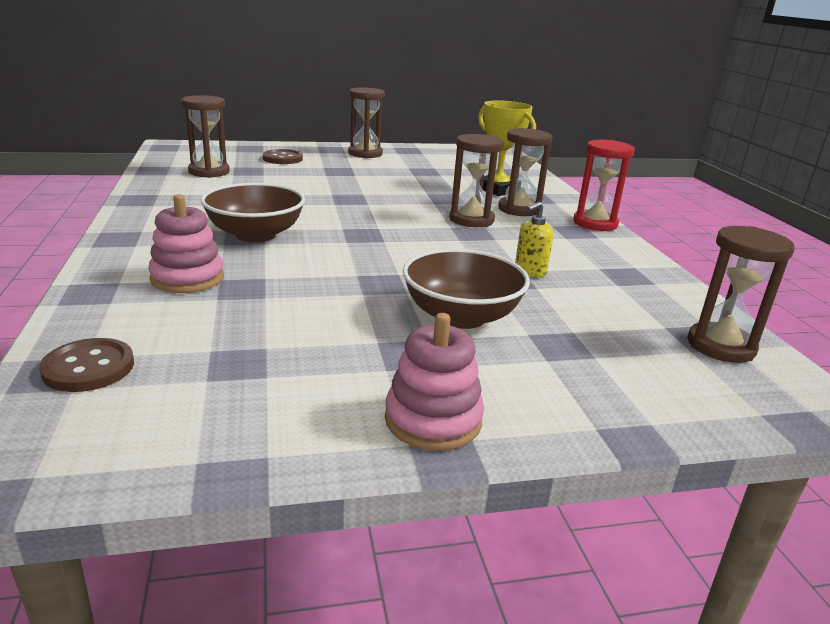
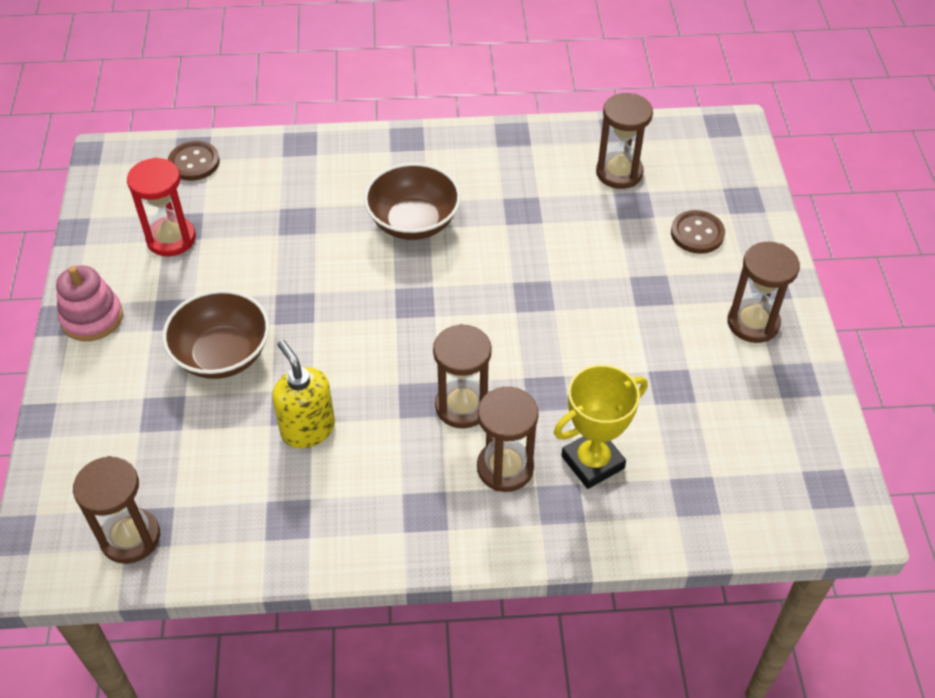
camera: 100 degrees right, 25 degrees up
pink stacking toy [148,194,224,293] -> none
yellow soap dispenser [515,202,554,277] -> yellow soap dispenser [272,340,335,448], size x1.55
red hourglass [573,140,635,231] -> red hourglass moved to [127,157,196,256]

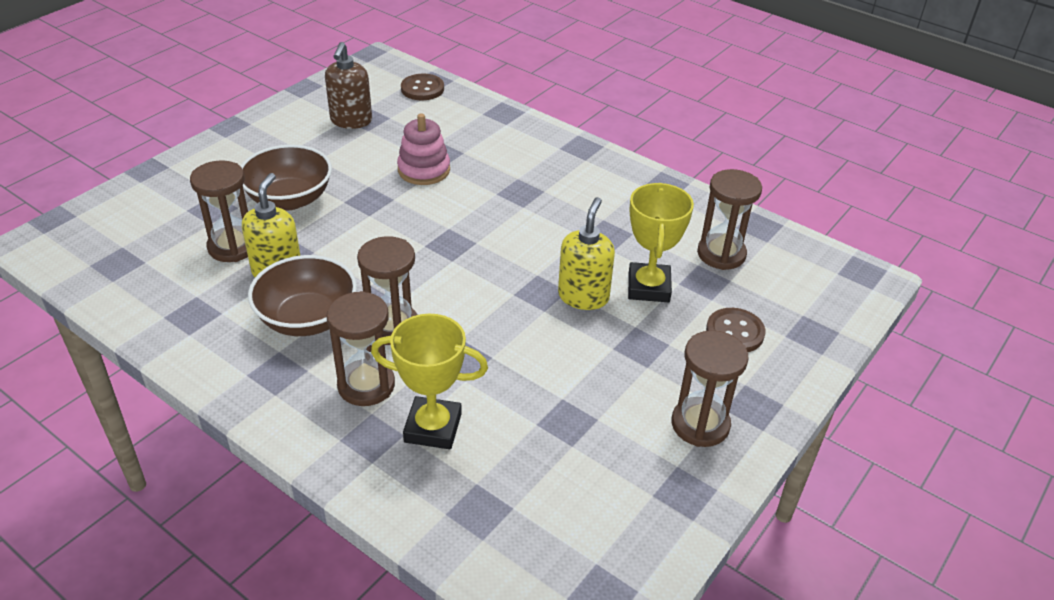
camera: 40 degrees right, 10 degrees down
pink stacking toy [56,265,123,341] -> pink stacking toy moved to [397,113,450,185]
brown hourglass [73,456,160,564] -> brown hourglass moved to [190,160,248,262]
red hourglass [127,157,196,256] -> brown soap dispenser [325,42,372,129]
brown bowl [364,163,461,240] -> brown bowl moved to [248,255,357,336]
none -> yellow soap dispenser [558,197,615,310]
none -> yellow trophy [628,183,694,302]

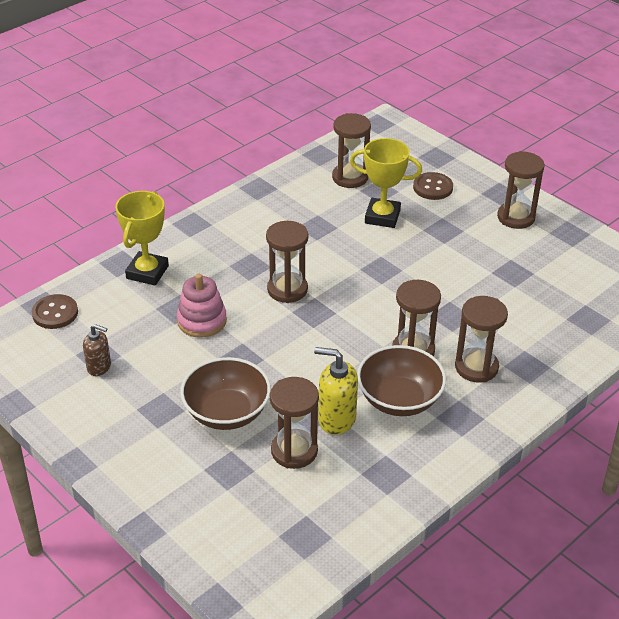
camera: 80 degrees left, 0 degrees up
brown soap dispenser [325,42,372,129] -> brown soap dispenser [83,324,111,376], size x0.64
yellow trophy [371,314,488,449] -> yellow trophy moved to [115,191,169,286]
yellow soap dispenser [558,197,615,310] -> none
none -> brown hourglass [266,221,308,303]

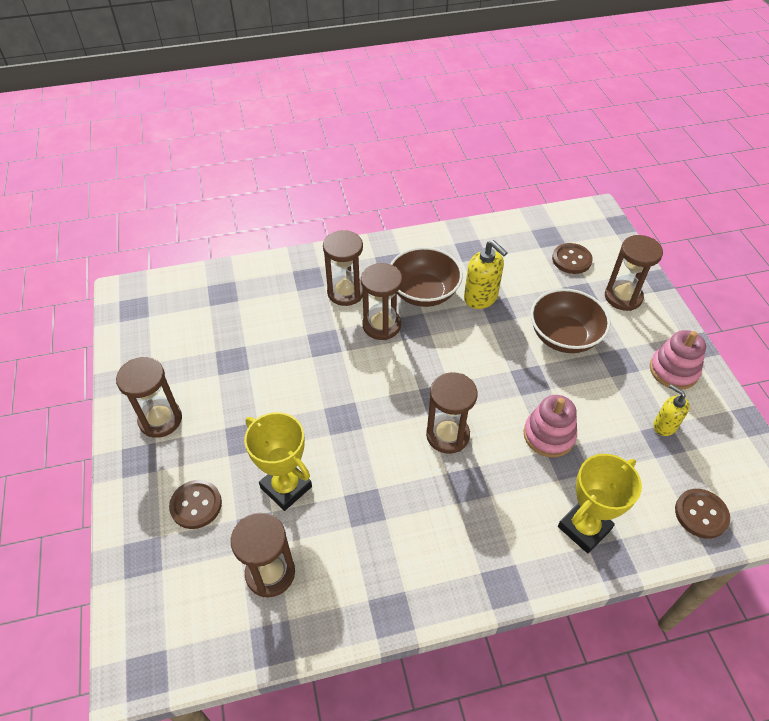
camera: 150 degrees left, 10 degrees up
brown soap dispenser [83,324,111,376] -> yellow soap dispenser [653,384,690,436]
brown hourglass [270,377,319,469] -> brown hourglass moved to [605,235,663,311]
none -> brown button [552,243,593,274]
none -> pink stacking toy [650,330,706,390]

